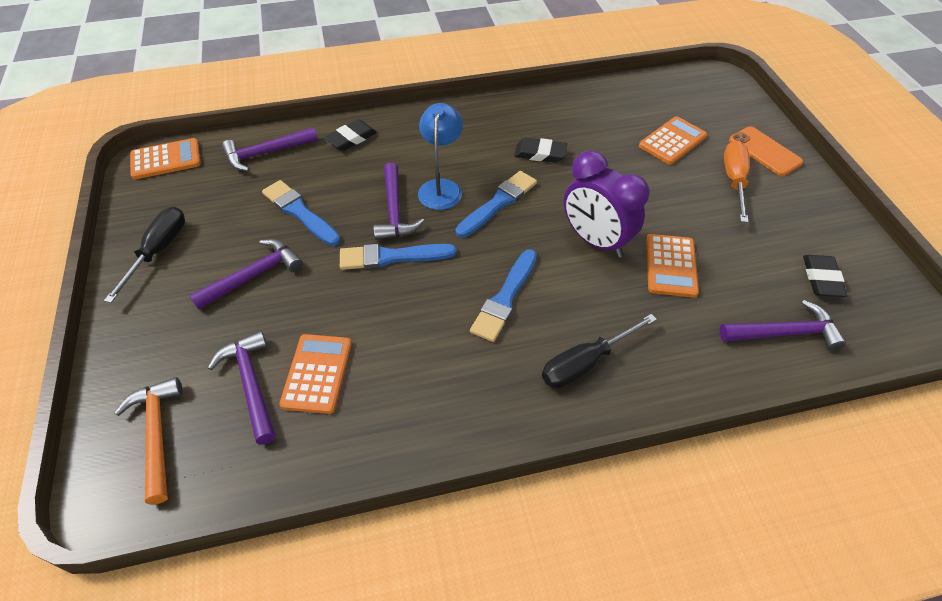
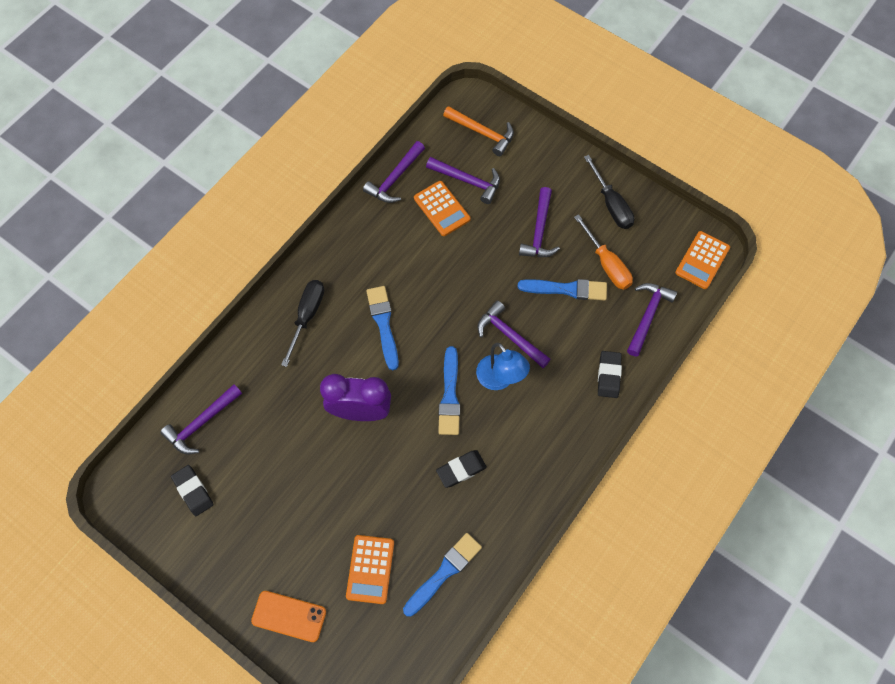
camera: 140 degrees right, 15 degrees up
blue brush [340,244,456,270] -> blue brush moved to [403,533,482,617]
orange calculator [646,234,699,298] -> none
orange screwdriver [724,141,750,223] -> orange screwdriver moved to [574,214,633,290]
none -> purple hammer [363,141,425,203]

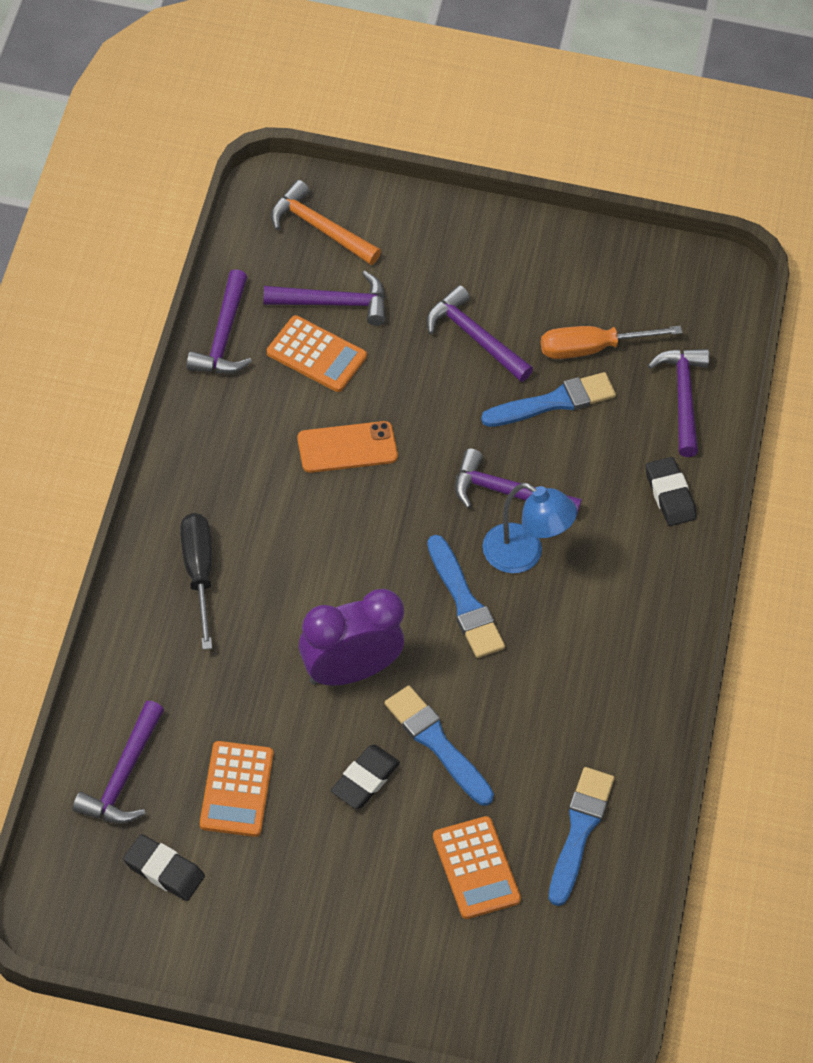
camera: 30 degrees left, 10 degrees down
orange phone [251,591,326,642] -> orange phone moved to [297,421,398,473]
blue brush [366,286,399,370] -> blue brush moved to [385,685,494,806]
black eraser [436,450,487,488] -> black eraser moved to [331,744,400,809]
orange hammer [443,106,514,156] -> orange hammer turned 150 degrees counterclockwise [271,180,381,265]
purple hammer [519,187,560,257] -> purple hammer turned 150 degrees clockwise [426,285,533,382]
orange screwdriver [574,214,633,290] -> orange screwdriver turned 135 degrees clockwise [541,326,683,359]
black screwdriver [584,155,634,229] -> none
orange calculator [675,231,730,289] -> orange calculator moved to [200,741,273,837]

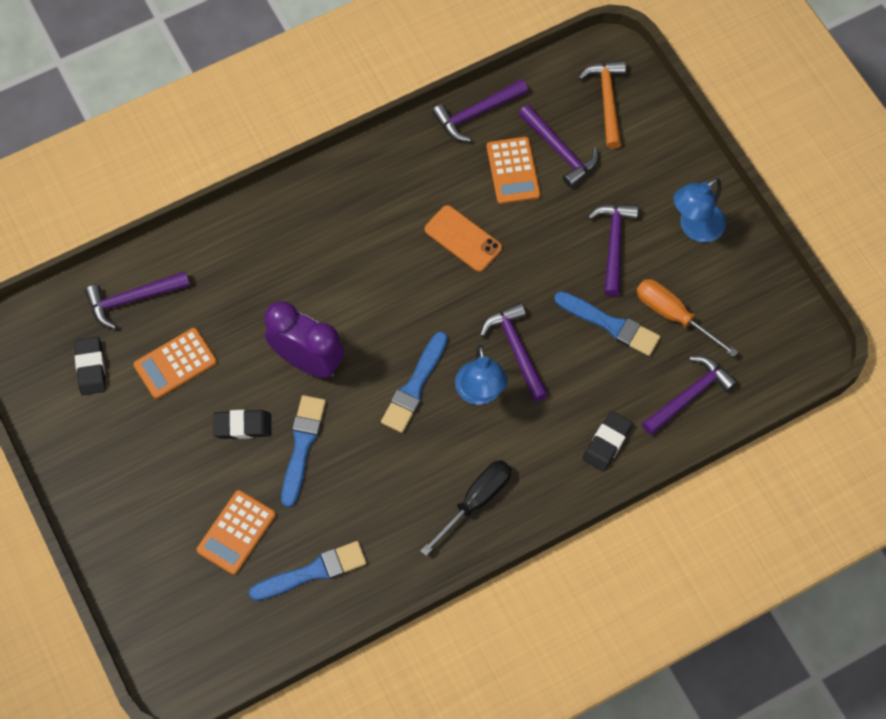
camera: 55 degrees right, 10 degrees up
black screwdriver [180,513,212,650] -> black screwdriver moved to [420,460,512,556]
none -> blue lamp [673,178,726,242]

